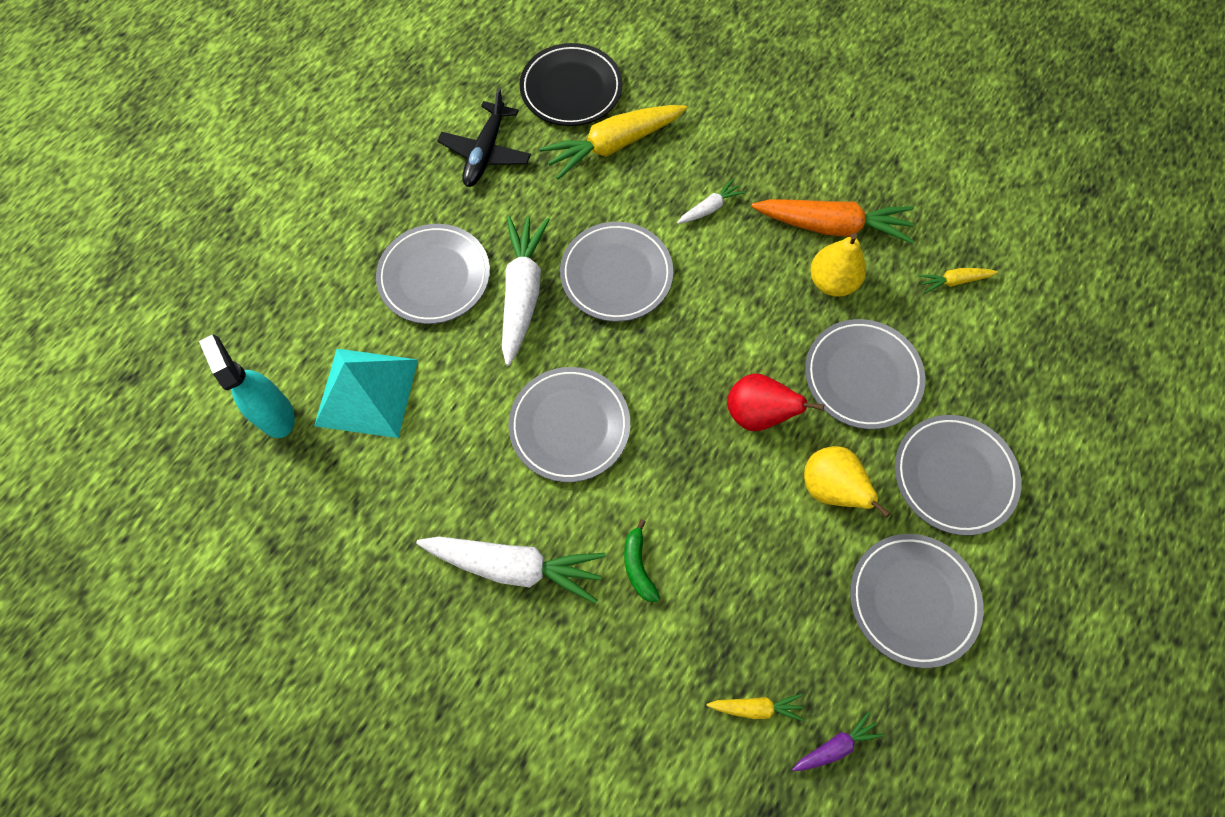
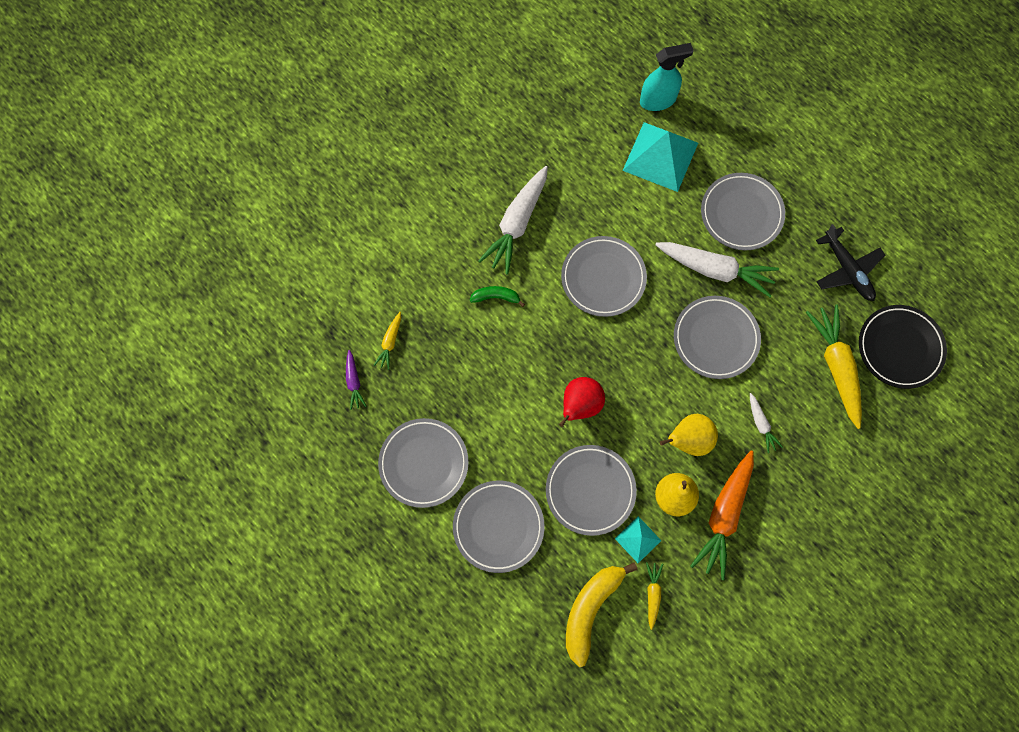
camera: 105 degrees right, 5 degrees up
black plane [437,88,531,187] -> black plane turned 150 degrees counterclockwise [816,224,885,301]
yellow pear [804,446,891,518] -> yellow pear moved to [660,414,718,456]
none -> yellow banana [566,562,638,667]
none -> turquoise pyramid [615,516,661,563]

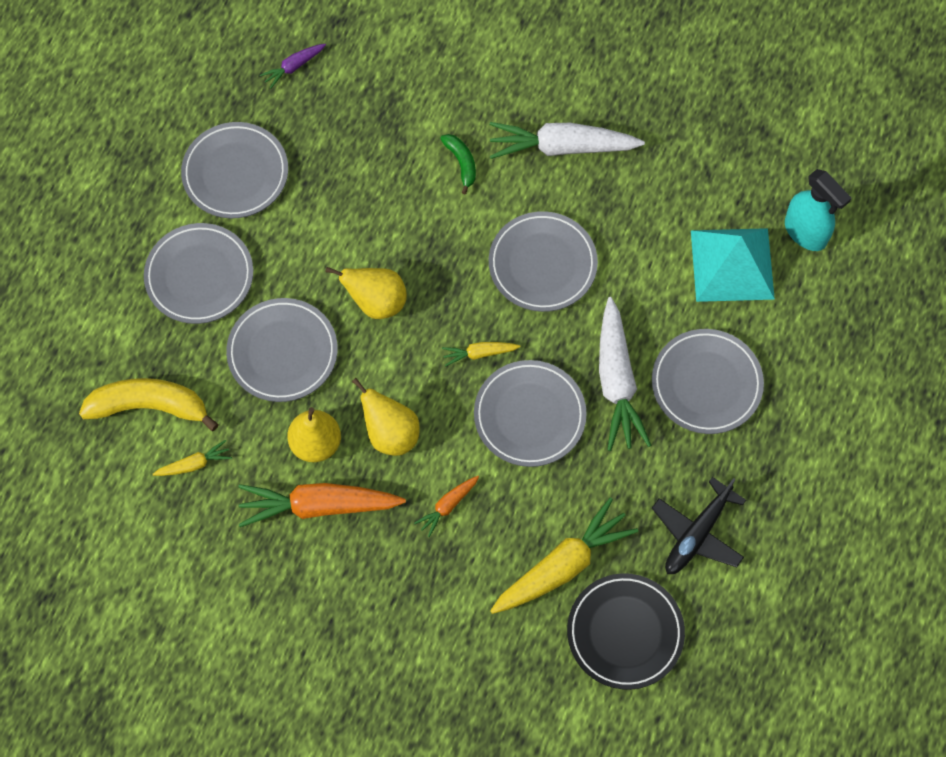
camera: 65 degrees right, 5 degrees down
yellow carrot [374,312,401,370] -> yellow carrot moved to [442,342,521,366]
red pear [559,377,605,427] -> yellow pear [325,267,407,319]
turquoise pyramid [615,516,661,563] -> none
white carrot [750,393,783,453] -> orange carrot [414,476,479,537]

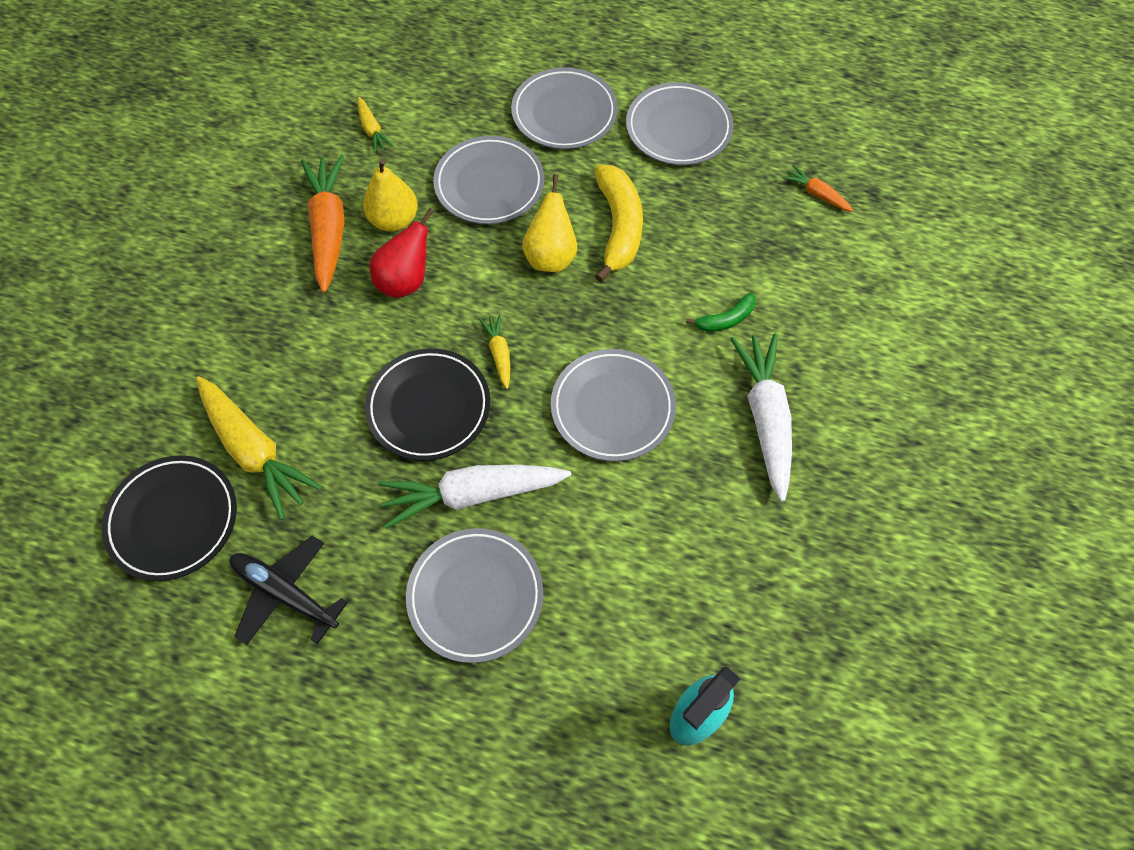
camera: 85 degrees right, 5 degrees down
yellow banana [79,378,219,431] -> yellow banana moved to [595,165,643,282]
purple carrot [260,44,326,89] -> none
yellow pear [352,378,420,456] -> red pear [369,208,435,298]
orange carrot [414,476,479,537] -> orange carrot moved to [782,165,854,212]
grey plate [474,360,587,467] -> black plate [365,348,490,461]
turquoise pyramid [691,228,775,302] -> none

